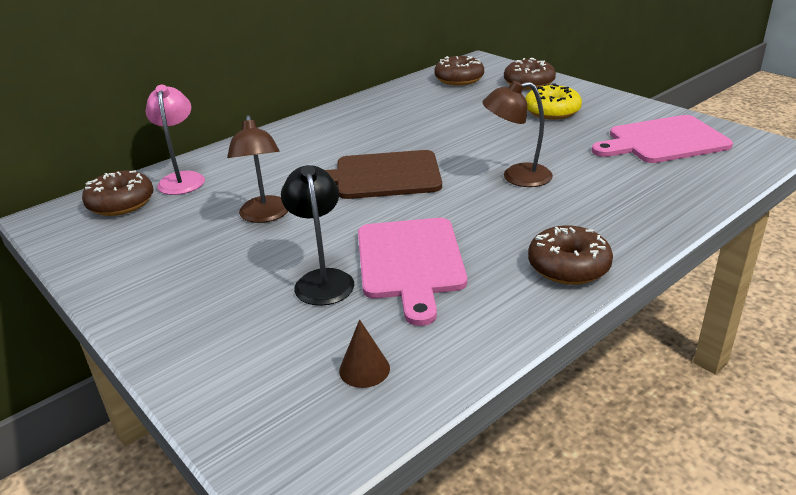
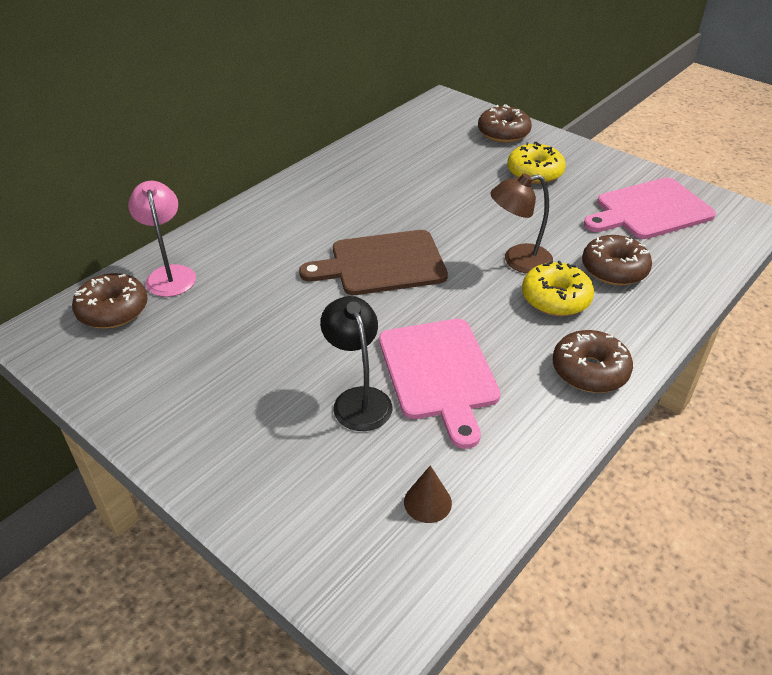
camera: 10 degrees left, 10 degrees up
brown lamp [227,115,288,223] -> none
brown donut [434,56,484,86] -> brown donut moved to [582,235,652,285]
none -> yellow donut [522,261,594,316]

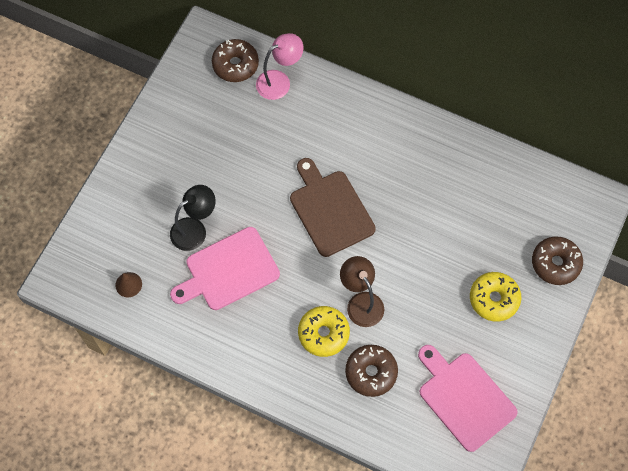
camera: 75 degrees right, 25 degrees up
brown donut [553,330,633,393] -> none

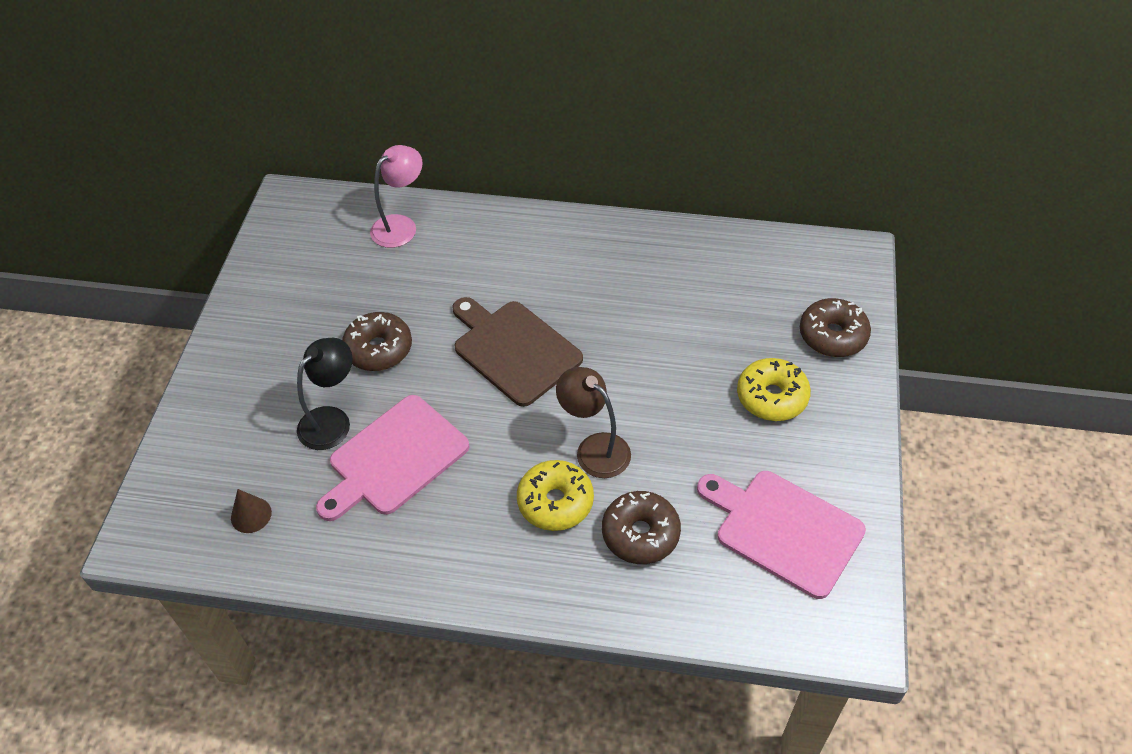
camera: 15 degrees left, 15 degrees down
brown donut [212,39,259,82] -> brown donut moved to [342,312,412,371]

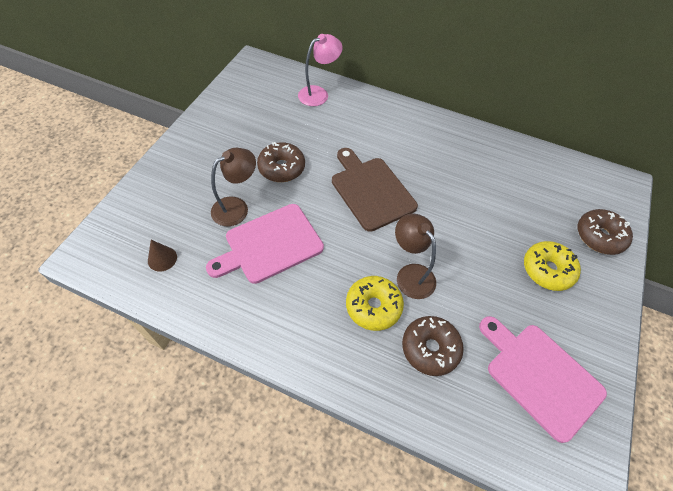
camera: 10 degrees right, 5 degrees up
black lamp [297,338,353,450] -> brown lamp [211,148,256,226]

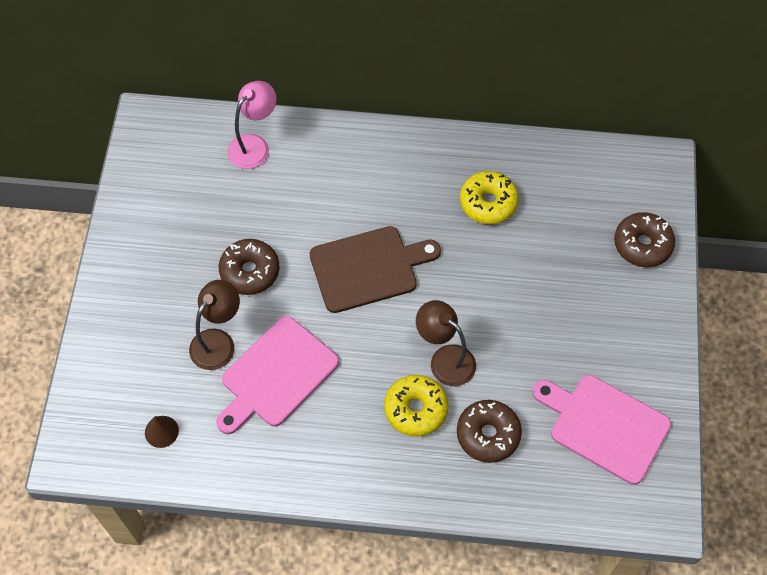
camera: 15 degrees left, 5 degrees up
brown cutting board [332,148,418,232] -> brown cutting board turned 120 degrees clockwise [310,226,441,313]
yellow donut [524,241,581,291] -> yellow donut moved to [460,171,519,224]

